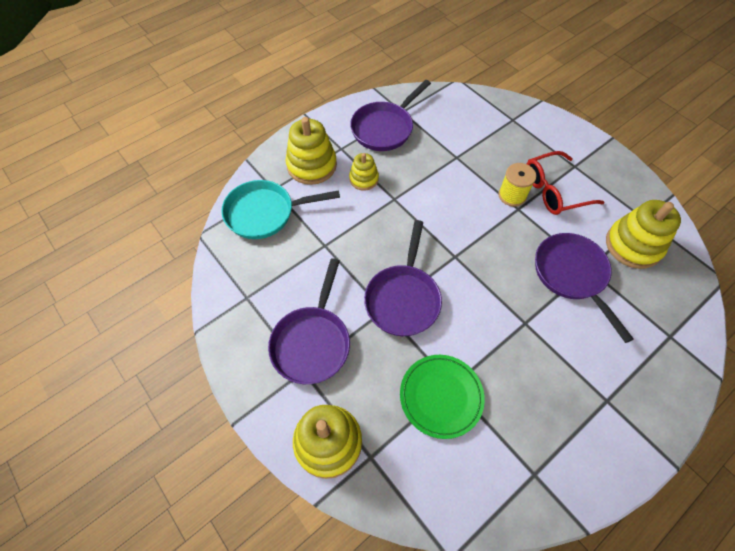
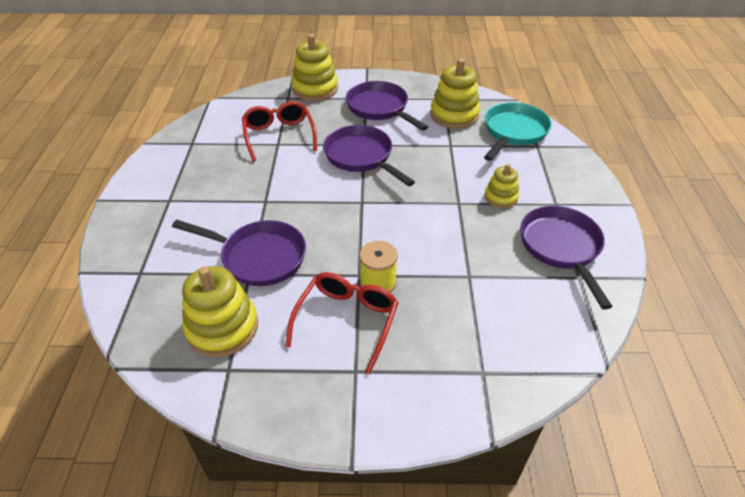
camera: 130 degrees right, 15 degrees down
yellow stacking toy [285,117,337,185] -> yellow stacking toy moved to [430,59,480,129]
green plate [400,355,485,439] -> red glasses [242,101,317,161]

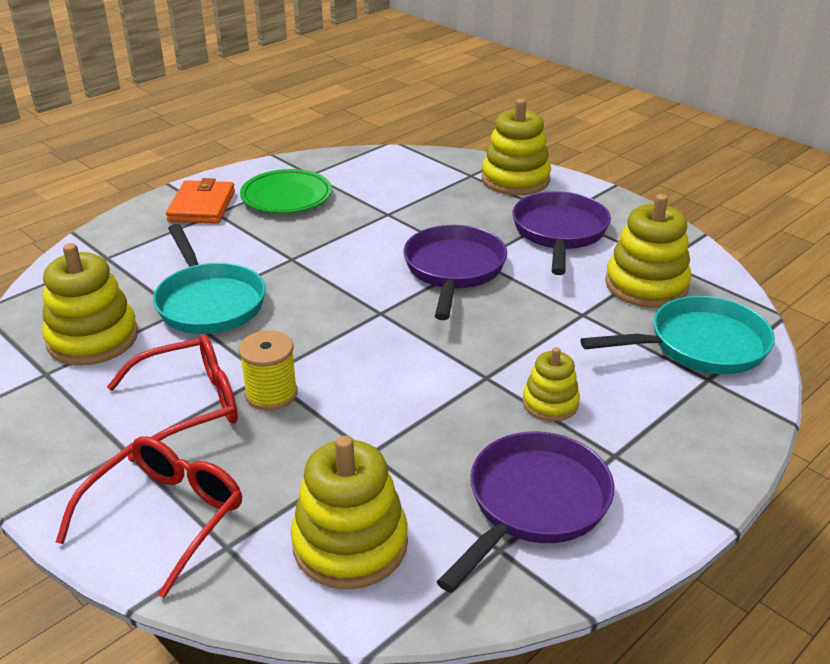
camera: 45 degrees right, 10 degrees down
purple pan [172,220,306,286] -> turquoise pan [153,224,266,334]
red glasses [242,101,317,161] -> red glasses moved to [56,436,242,598]
none -> orange wallet [166,178,235,224]
none -> green plate [240,169,332,213]
none -> yellow stacking toy [291,436,408,589]

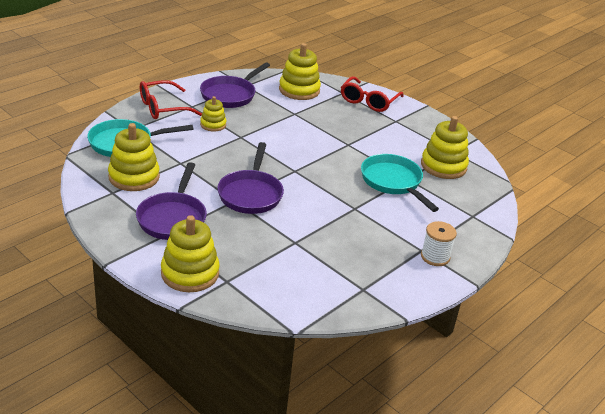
camera: 175 degrees right, 0 degrees up
red glasses [107,334,238,462] -> red glasses moved to [140,80,202,119]
orange wallet [166,178,235,224] -> white spool [421,221,457,266]
yellow spool [239,330,298,410] -> none
green plate [240,169,332,213] -> none

